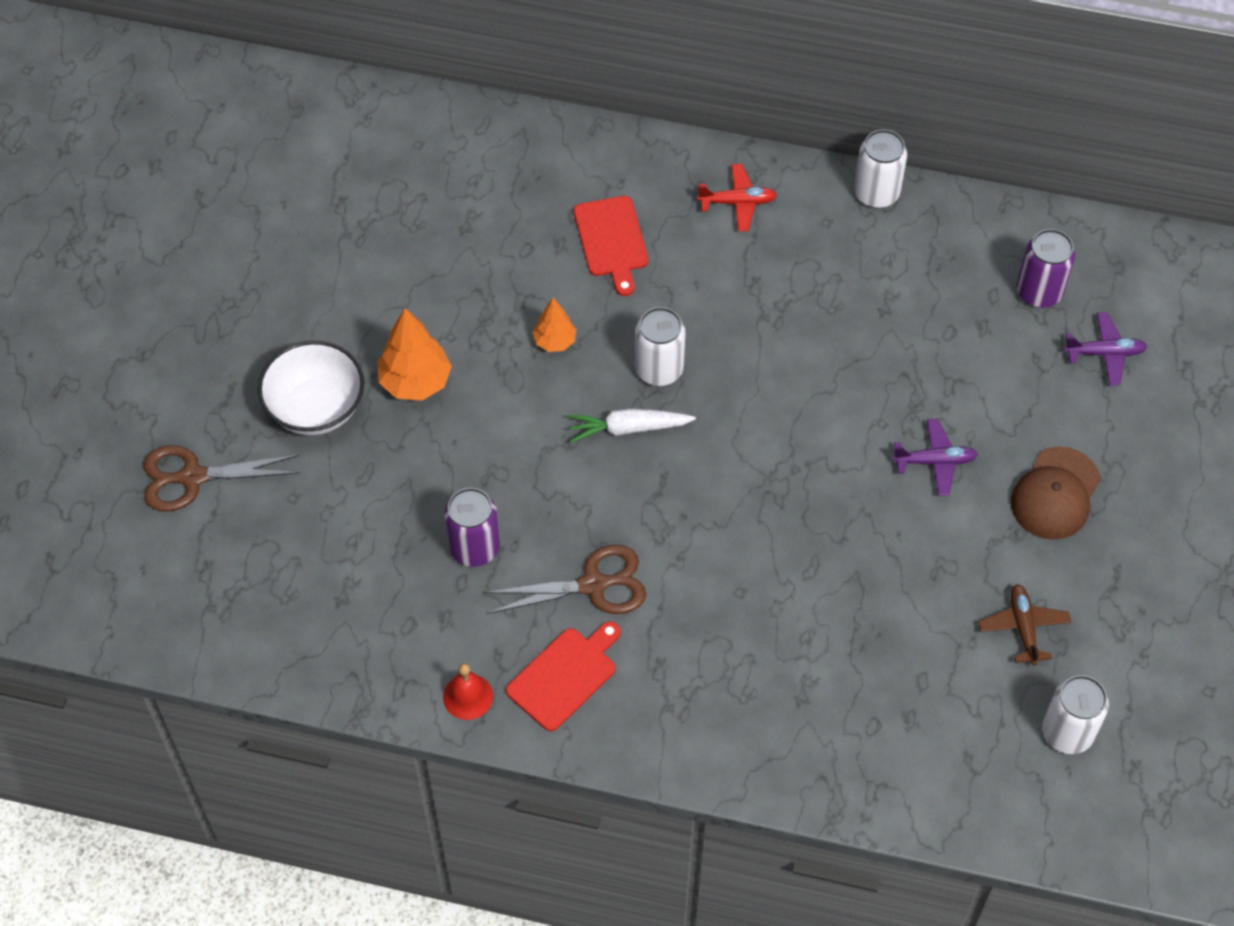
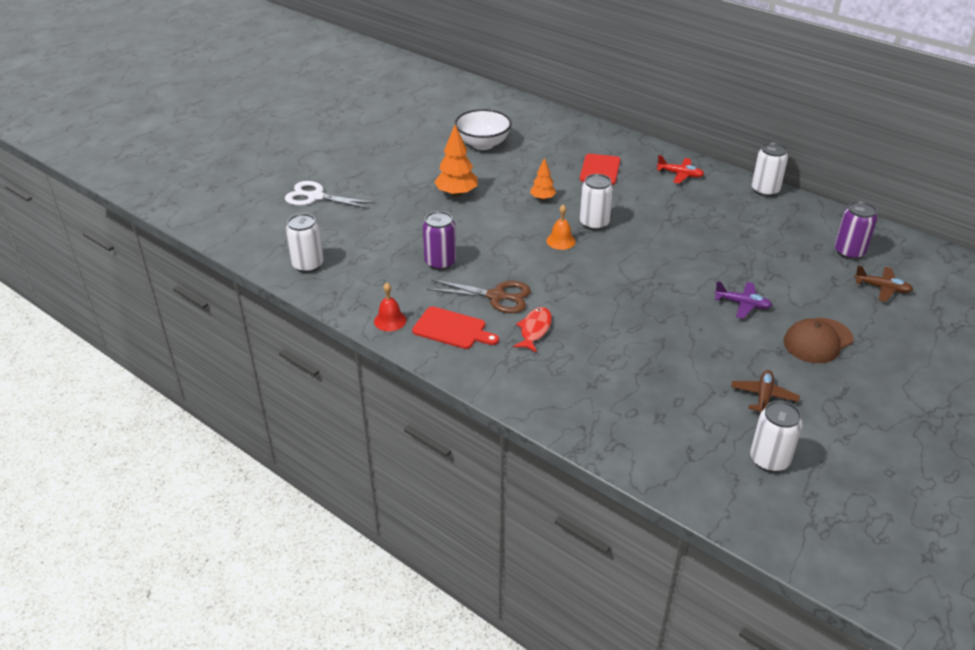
camera: 25 degrees right, 20 degrees down
brown scissors [143,445,300,511] -> white scissors [285,181,375,209]
white bowl [258,341,364,435] -> white bowl moved to [454,109,512,150]
red cutting board [506,621,621,731] -> red cutting board turned 45 degrees clockwise [412,306,499,349]
white carrot [567,409,696,443] -> orange bell [546,205,576,250]
purple plane [1064,312,1147,386] -> brown plane [854,265,913,302]
none -> white can [286,213,323,273]
none -> red fish [513,307,552,353]

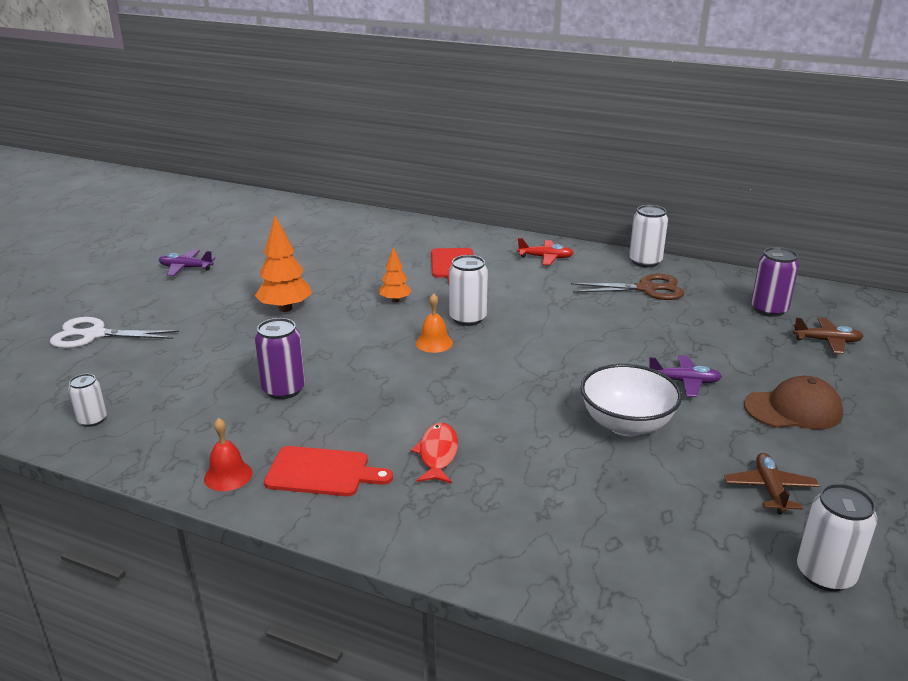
camera: 15 degrees left, 10 degrees down
white can [286,213,323,273] -> white can [68,374,107,427], size x0.62
brown scissors [427,280,531,313] -> brown scissors moved to [571,274,684,300]
white bowl [454,109,512,150] -> white bowl moved to [580,364,682,436]
brown cap [784,318,853,363] -> brown cap turned 135 degrees counterclockwise [744,376,843,430]
none -> purple plane [159,250,215,276]

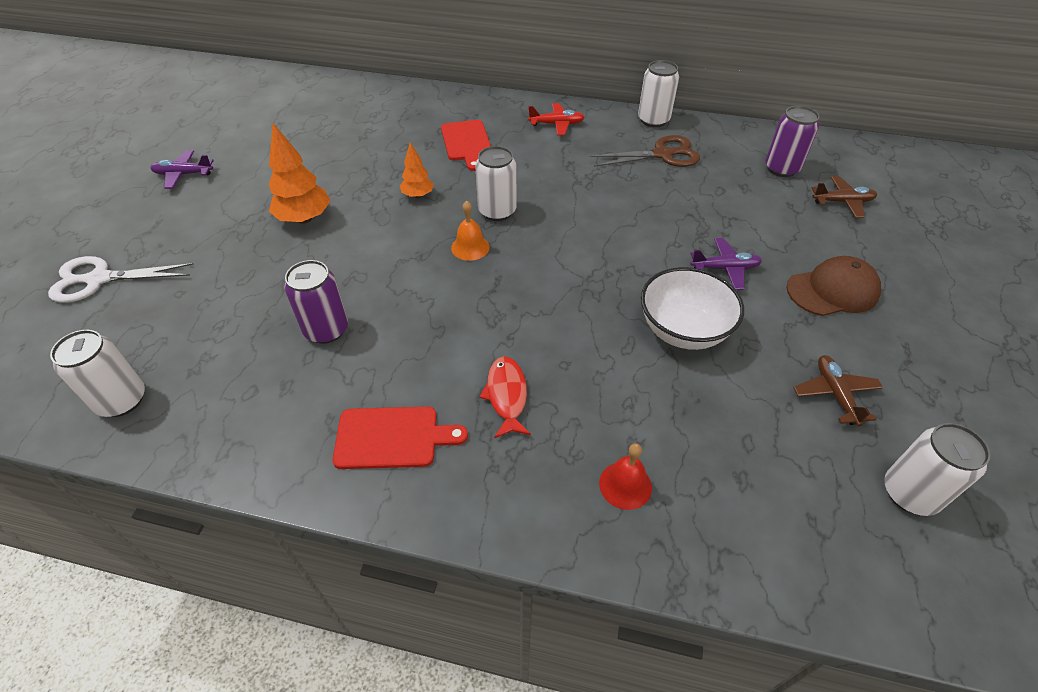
camera: 10 degrees left, 20 degrees up
white can [68,374,107,427] -> white can [50,330,145,417], size x1.60
red bell [204,418,252,491] -> red bell moved to [599,443,652,510]

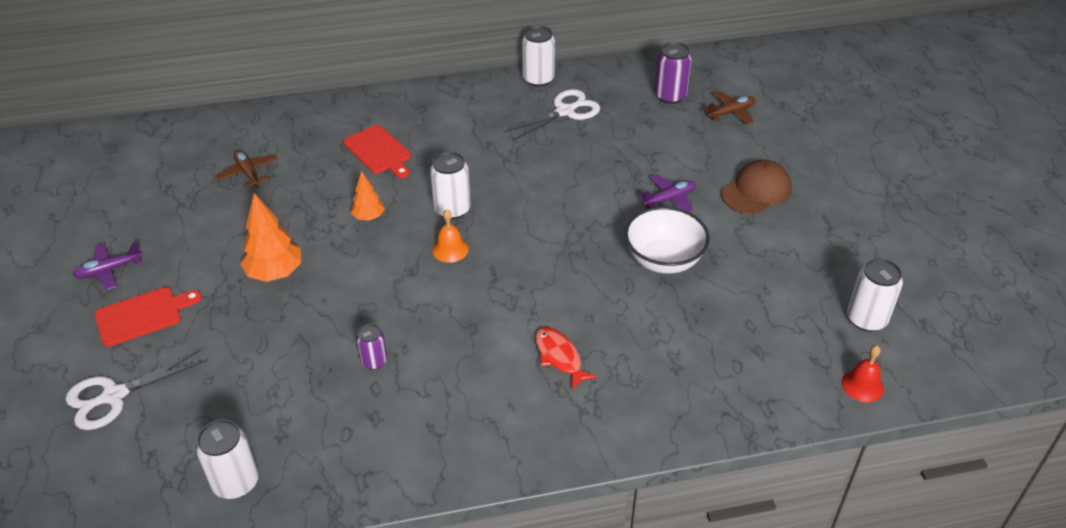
camera: 25 degrees left, 5 degrees down
purple can [284,260,348,344] -> purple can [356,324,387,370], size x0.62
red cutting board [332,407,468,469] -> red cutting board moved to [94,287,202,347]
red plane [528,103,585,135] -> none
brown scissors [590,135,700,167] -> white scissors [503,89,600,141]
red bell [599,443,652,510] -> red bell moved to [841,345,884,402]
brown plane [793,355,883,427] -> brown plane moved to [215,150,278,188]

